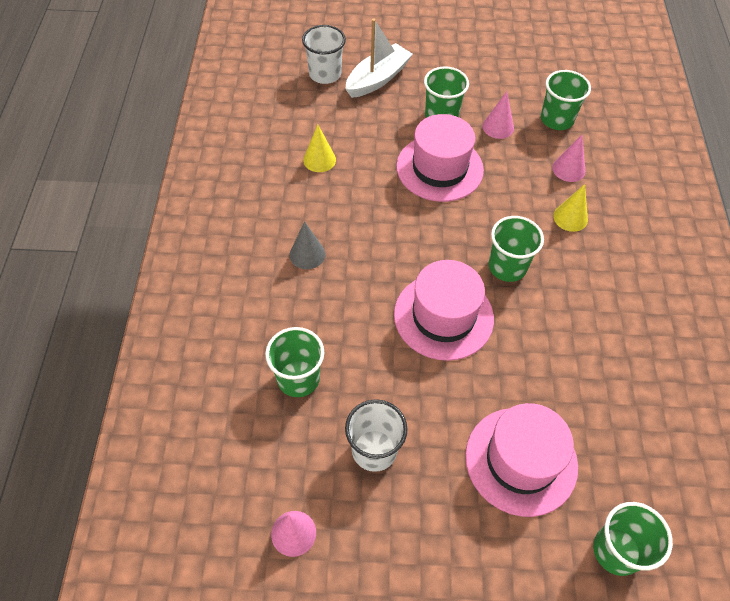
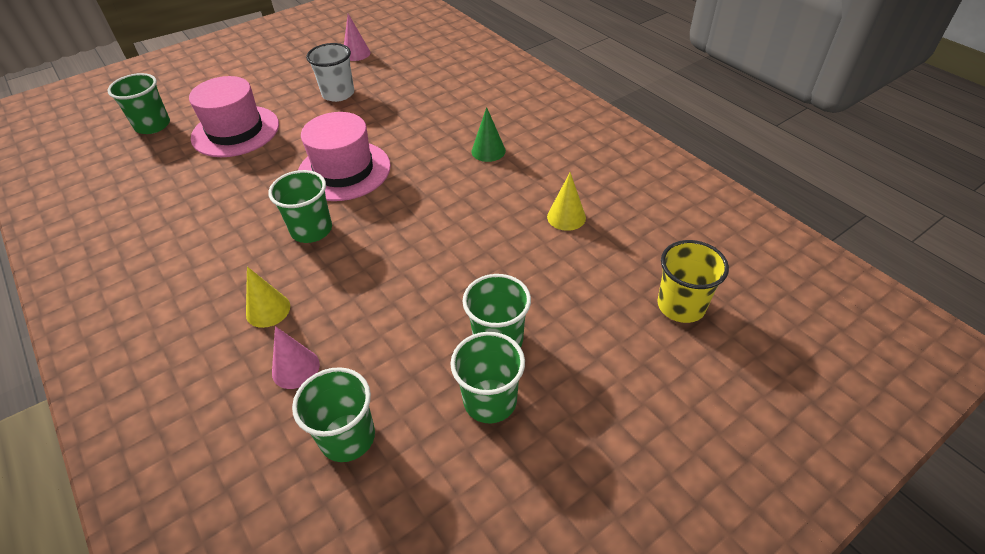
camera: 145 degrees right, 10 degrees down
green cup [265,327,324,397] -> green cup moved to [450,332,525,423]
grey cone [290,222,325,269] -> green cone [471,107,506,162]
white cup [302,25,346,84] -> yellow cup [657,240,729,323]
white boat [346,18,413,98] -> none
pink hat [396,114,484,202] -> none
pink cone [482,92,514,139] -> none

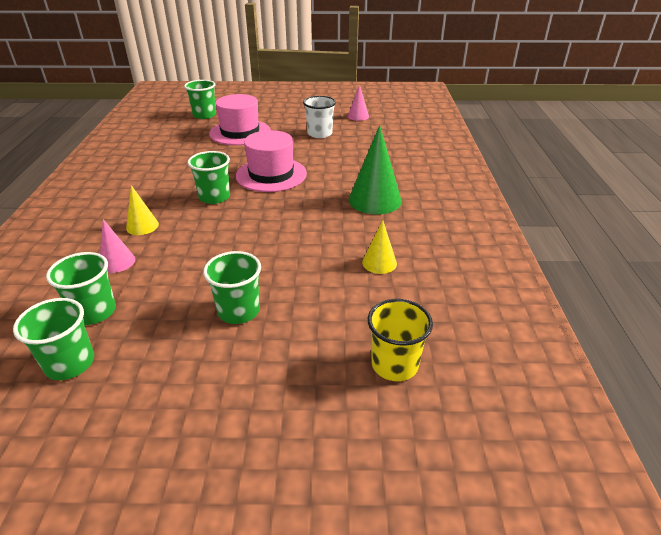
camera: 35 degrees right, 10 degrees down
green cup [450,332,525,423] -> green cup moved to [13,298,94,380]
green cone [471,107,506,162] -> green cone [349,125,402,215], size x1.83

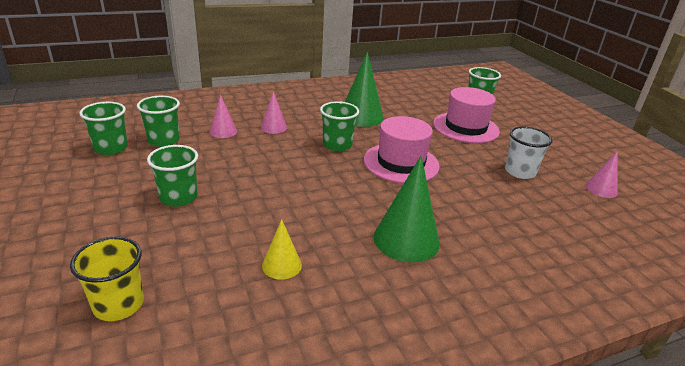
camera: 65 degrees right, 5 degrees down
yellow cone [126,185,159,235] -> pink cone [261,91,287,134]
none -> green cone [345,52,384,127]

